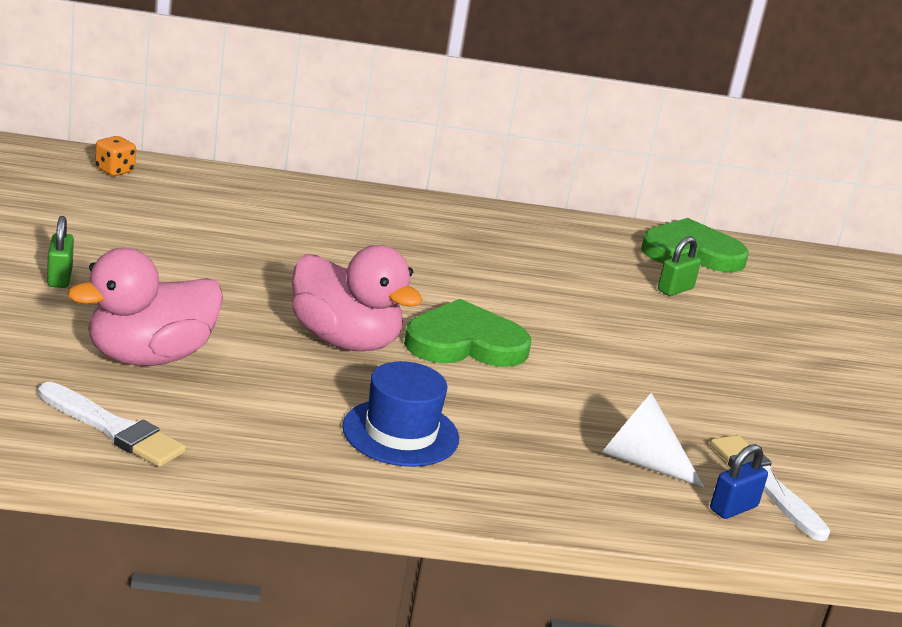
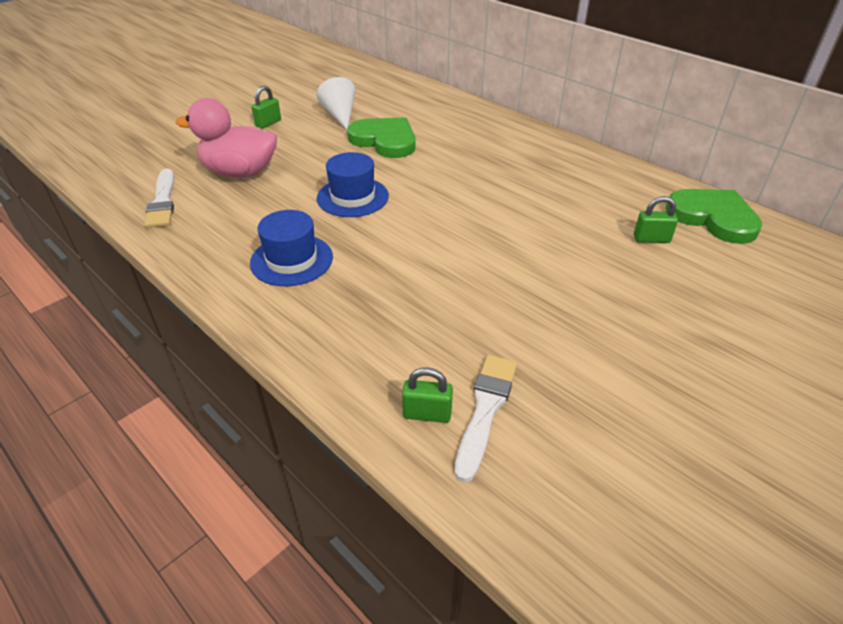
camera: 50 degrees right, 15 degrees up
orange dice [95,136,136,176] -> none
pink duck [292,245,423,351] -> blue hat [317,152,389,217]
green heart [404,299,531,367] -> green heart moved to [347,117,416,158]
white cone [602,393,704,487] -> white cone moved to [316,77,355,130]
blue padlock [710,444,768,519] -> green padlock [402,367,453,423]

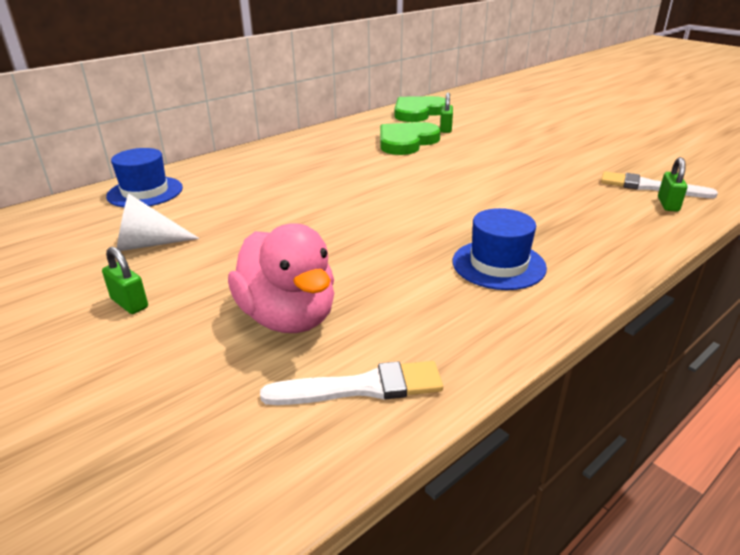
camera: 85 degrees left, 10 degrees down
pink duck [176,98,277,178] -> pink duck turned 45 degrees counterclockwise [228,223,334,333]
blue hat [317,152,389,217] -> blue hat moved to [106,148,183,207]
green heart [347,117,416,158] -> green heart moved to [380,122,441,155]

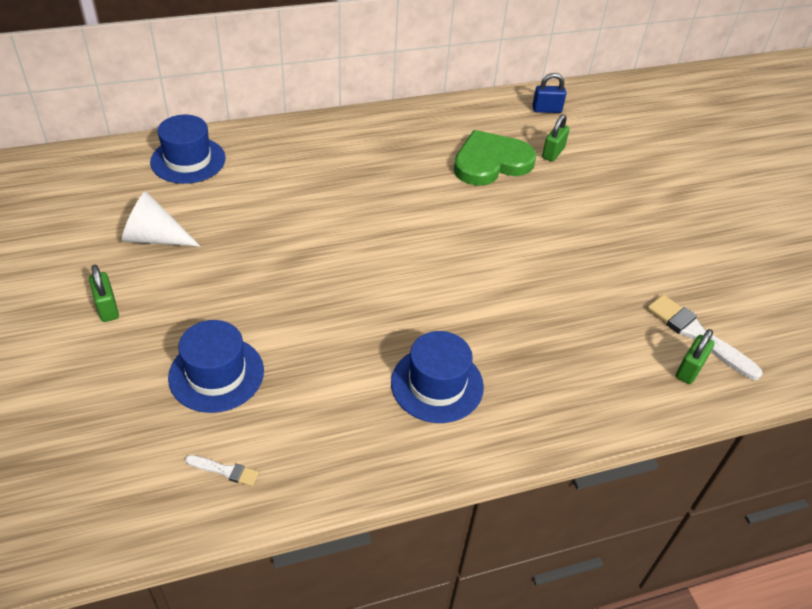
camera: 20 degrees right, 15 degrees up
pink duck [228,223,334,333] -> blue hat [168,320,264,413]
white brush [260,361,443,405] -> white brush [185,455,259,486], size x0.51
green heart [395,96,446,122] -> blue padlock [532,73,566,113]

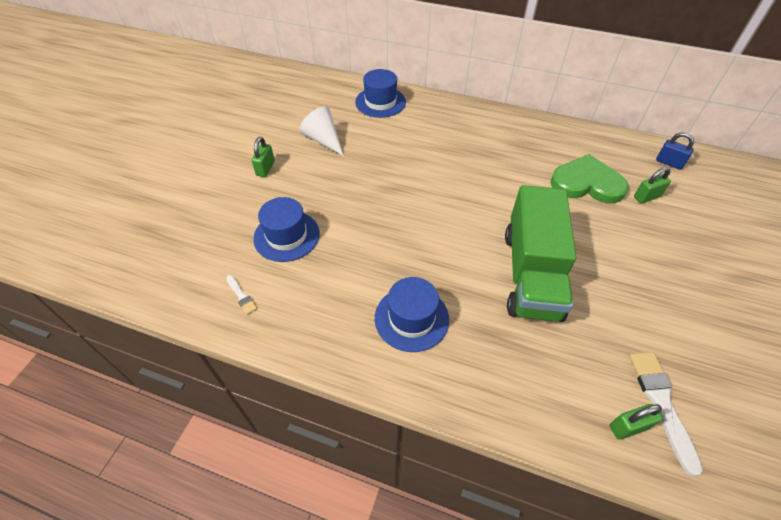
camera: 40 degrees right, 5 degrees up
none -> green truck [505,185,576,322]

